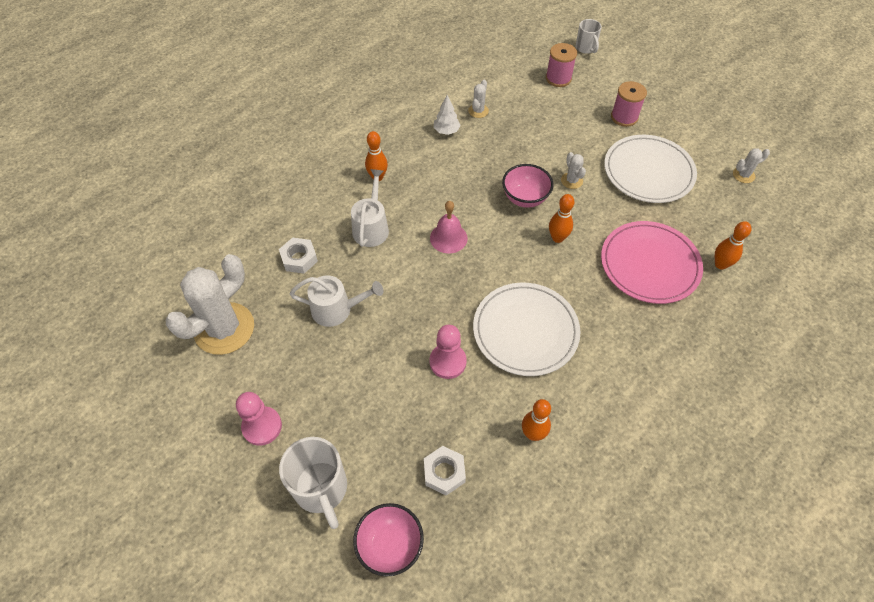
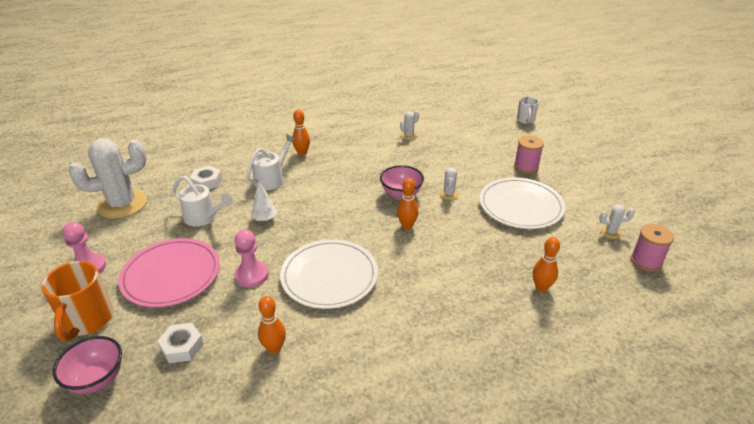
camera: 25 degrees right, 20 degrees down
white mug [279,437,347,529] -> orange mug [41,261,113,341]
pink bell [430,201,468,254] -> none
white tree [433,95,461,135] -> white tree moved to [251,182,278,221]
pink spool [546,43,577,87] -> pink spool moved to [631,224,674,272]
pink plate [601,221,703,304] -> pink plate moved to [118,238,220,307]

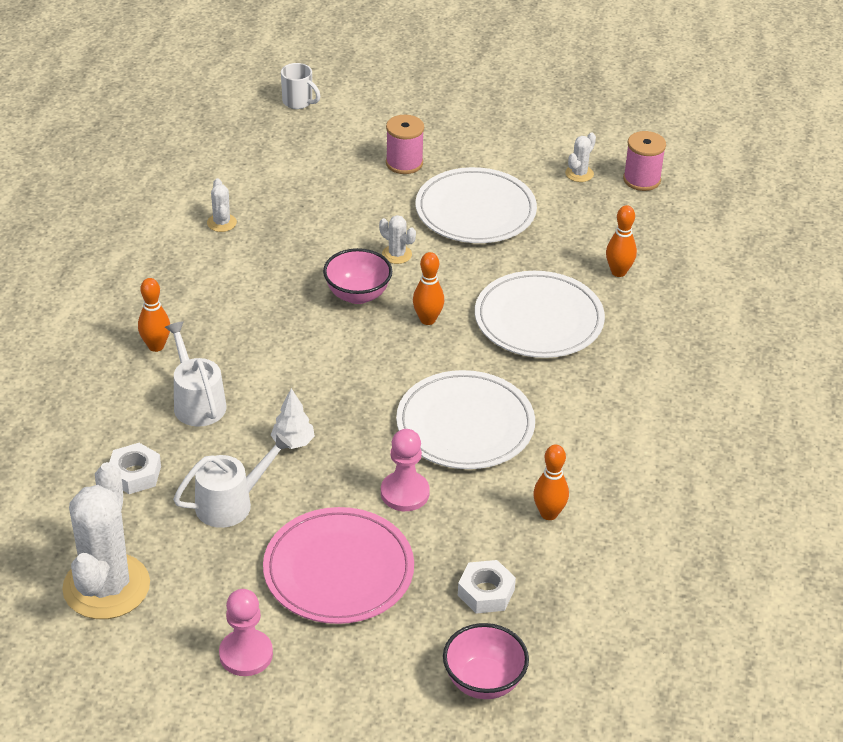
camera: 60 degrees left, 5 degrees up
orange mug [41,261,113,341] -> none
none -> white plate [475,271,605,358]

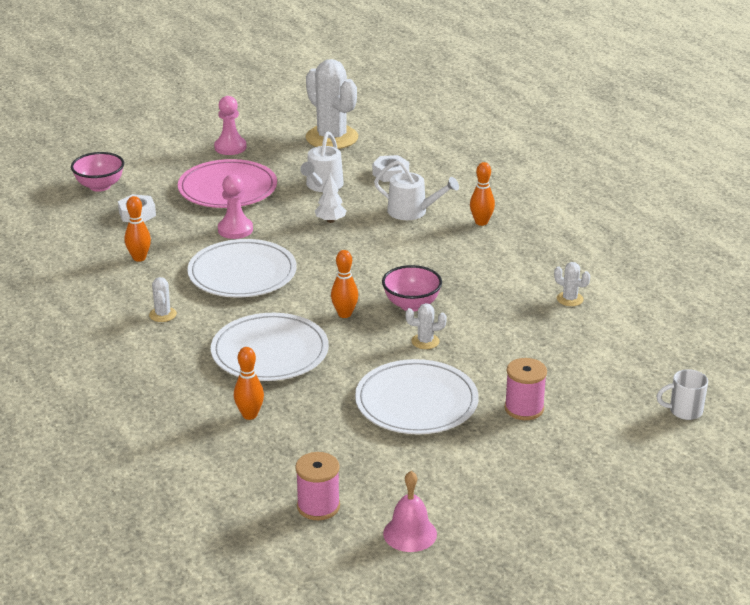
camera: 140 degrees right, 10 degrees down
white cactus [565,133,596,182] -> white cactus moved to [149,277,177,322]
none -> pink bell [383,471,437,552]

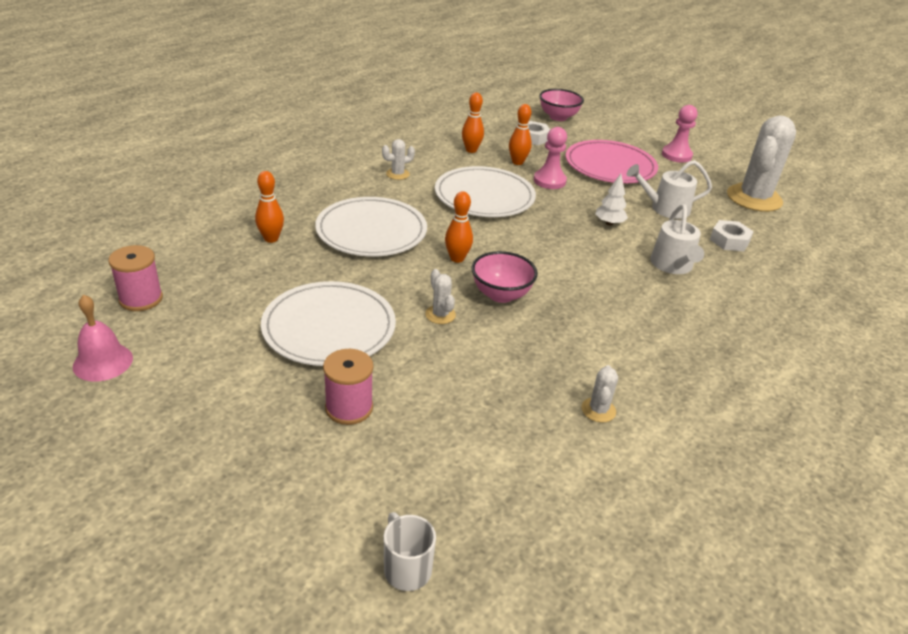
camera: 65 degrees right, 5 degrees up
orange bowling pin [470,162,495,226] -> orange bowling pin moved to [509,104,532,165]

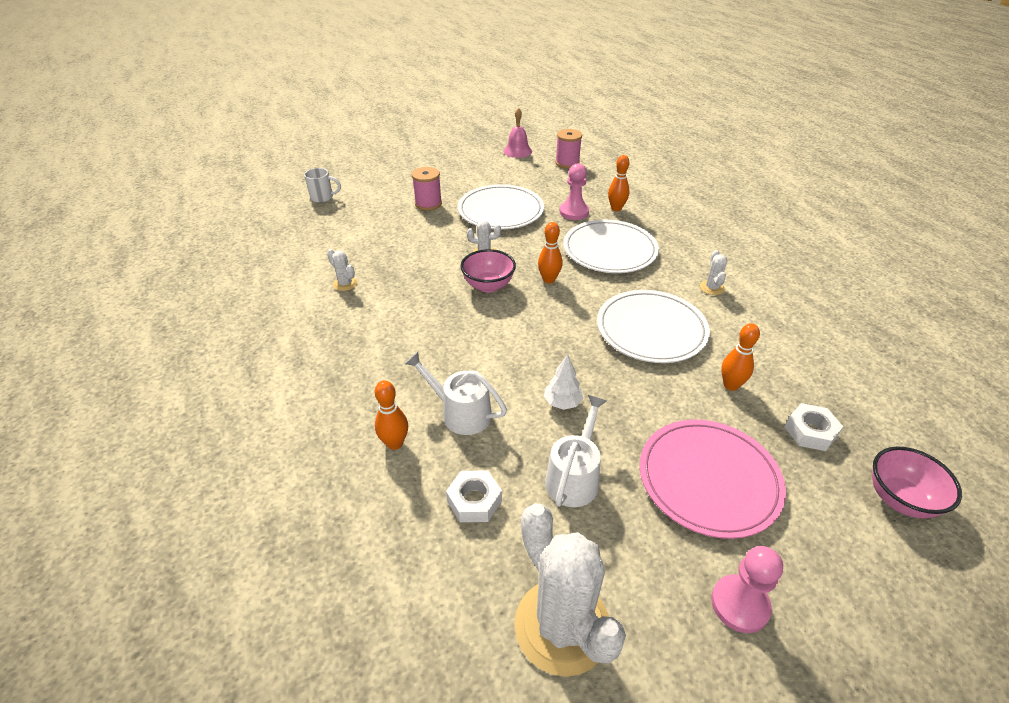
camera: 120 degrees right, 5 degrees up
orange bowling pin [462,92,484,153] -> orange bowling pin moved to [375,380,408,450]
pink pawn [534,127,567,189] -> pink pawn moved to [560,163,589,220]

